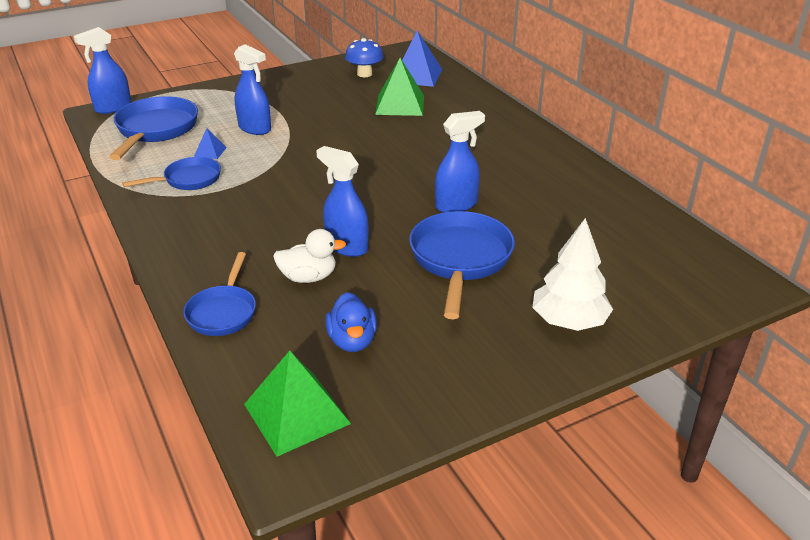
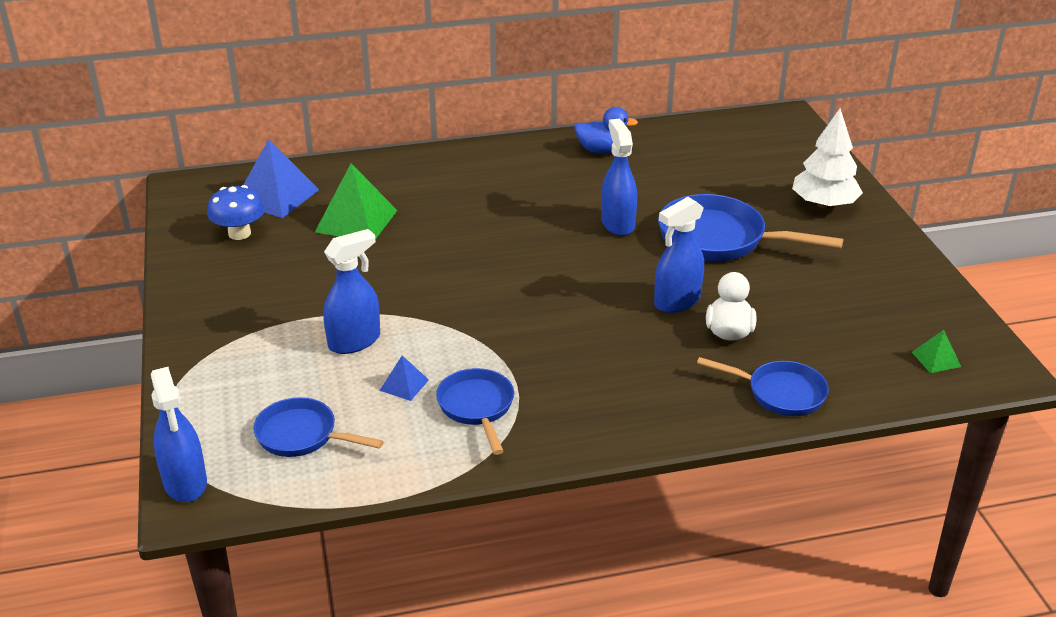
camera: 75 degrees left, 0 degrees up
blue pan [109,96,198,160] -> blue pan [253,397,384,457], size x0.61
green pyramid [244,351,351,457] -> green pyramid [912,330,961,373], size x0.48
blue duck [325,292,377,352] -> blue duck moved to [574,107,638,154]

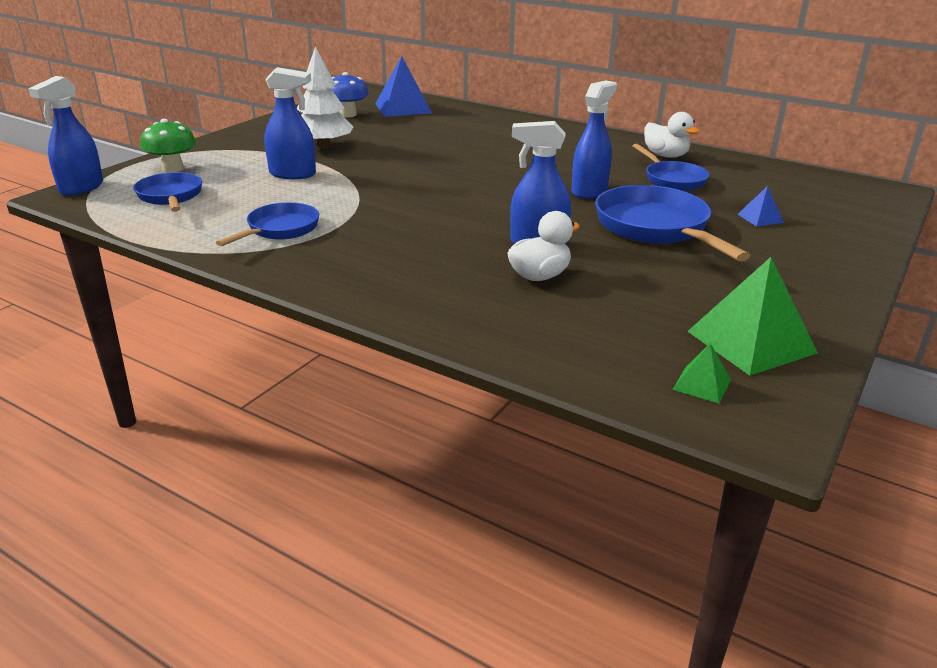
camera: 45 degrees right, 5 degrees down
green pyramid [315,163,398,240] -> green pyramid moved to [687,257,818,376]
blue pyramid [380,355,429,401] -> blue pyramid moved to [738,186,784,227]
blue duck [574,107,638,154] -> white duck [644,112,700,158]
blue pan [697,357,829,416] -> blue pan moved to [633,144,709,191]
white tree [792,108,863,209] -> white tree moved to [297,46,354,149]
none -> green mushroom [140,119,196,172]

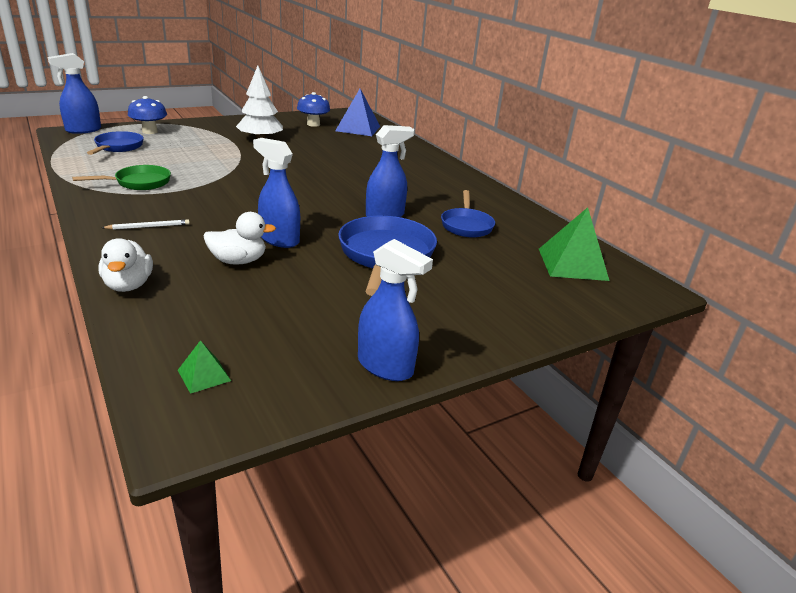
camera: 25 degrees right, 0 degrees up
green mushroom [140,119,196,172] -> blue mushroom [128,96,167,134]
blue pan [216,202,319,246] -> green pan [72,165,171,190]
blue spray bottle [264,67,316,179] -> blue spray bottle moved to [358,239,433,381]
white duck [644,112,700,158] -> white duck moved to [98,238,153,292]
green pyramid [687,257,818,376] -> green pyramid moved to [539,207,610,281]
blue pyramid [738,186,784,227] -> none
none -> white pencil [102,219,190,230]

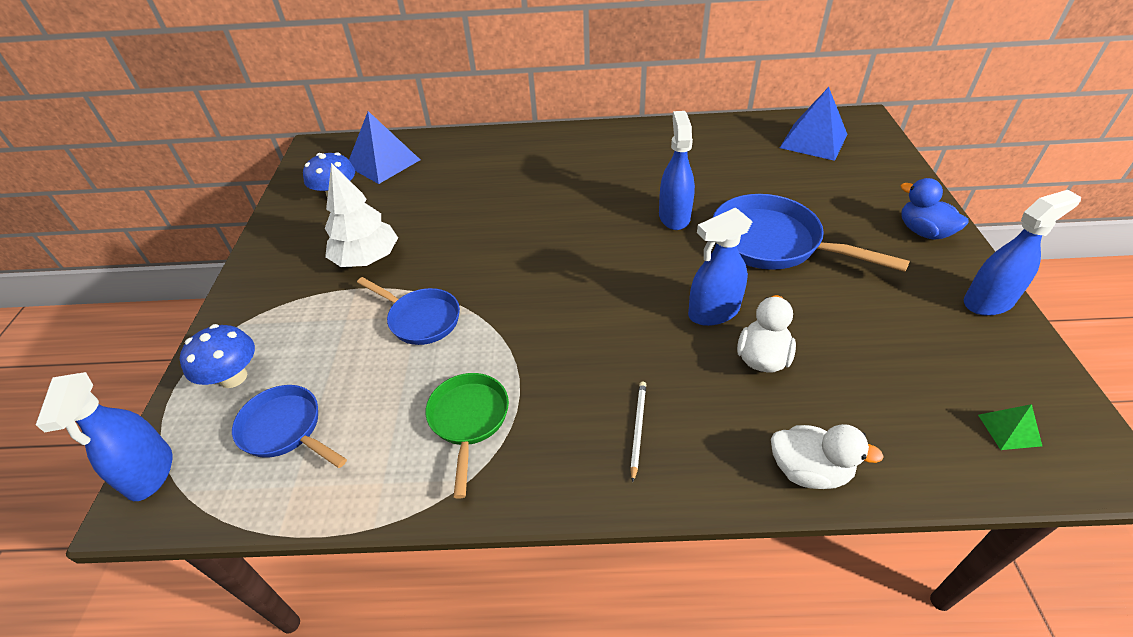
camera: 55 degrees left, 15 degrees up
blue pan [441,190,495,238] -> blue pan moved to [357,277,460,345]
green pyramid [539,207,610,281] -> blue pyramid [780,87,848,161]
none -> blue duck [900,178,969,239]

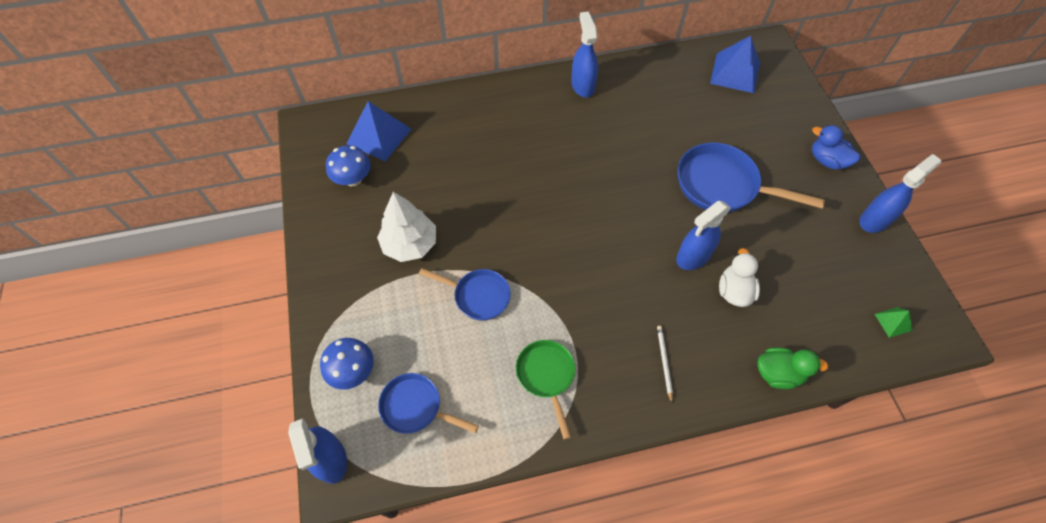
camera: 15 degrees left, 15 degrees up
blue spray bottle [659,111,695,230] -> blue spray bottle moved to [571,12,598,98]
white duck [771,424,884,489] -> green duck [757,347,828,389]

